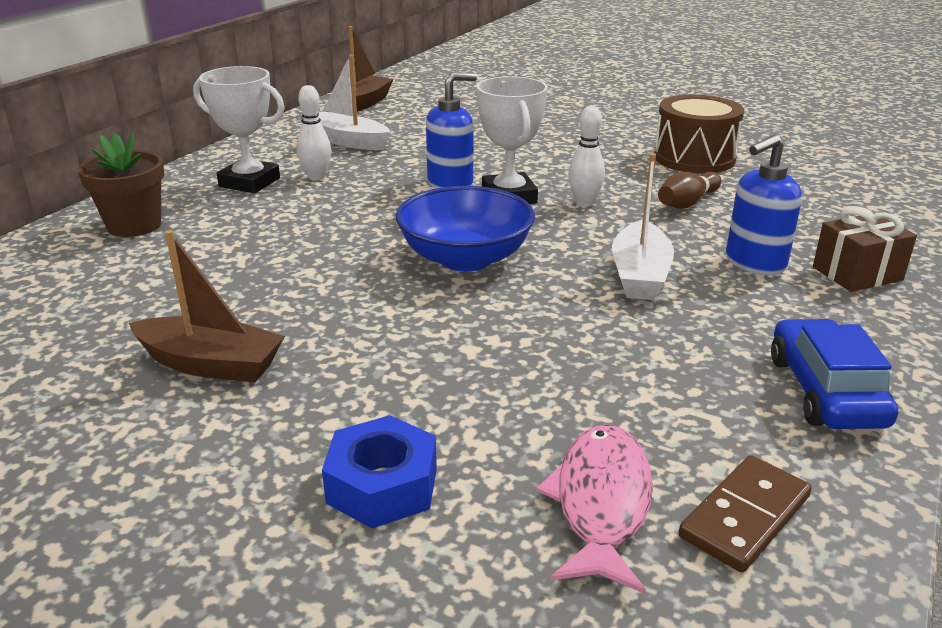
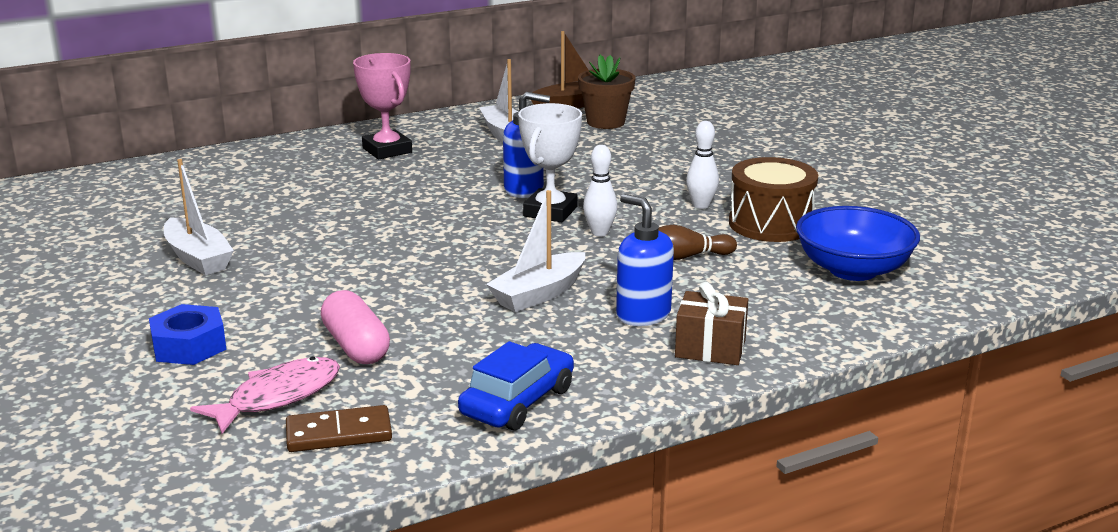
camera: 35 degrees right, 5 degrees down
brown flower pot [78,133,165,237] -> brown flower pot moved to [578,55,635,129]
brown boat [129,230,285,382] -> white boat [164,159,234,275]
white trophy [193,66,285,193] -> pink trophy [353,53,412,159]
white bowling pin [297,85,331,180] -> white bowling pin moved to [686,121,719,209]
blue bowl [396,186,535,271] -> blue bowl moved to [796,206,920,281]
blue soap dispenser [726,135,802,275] -> blue soap dispenser turned 45 degrees clockwise [616,194,674,326]
none -> pink capsule [321,290,390,364]

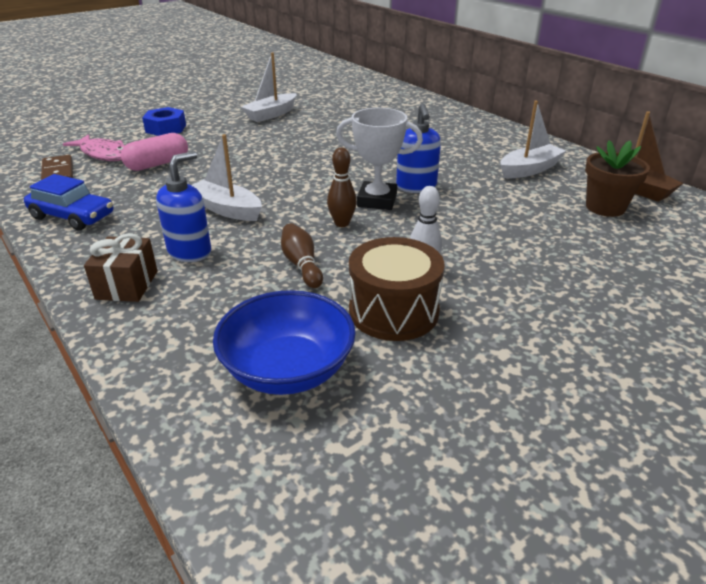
camera: 80 degrees right, 10 degrees up
pink trophy [353,53,412,159] -> none
white bowling pin [583,145,618,237] -> brown bowling pin [327,147,357,227]

